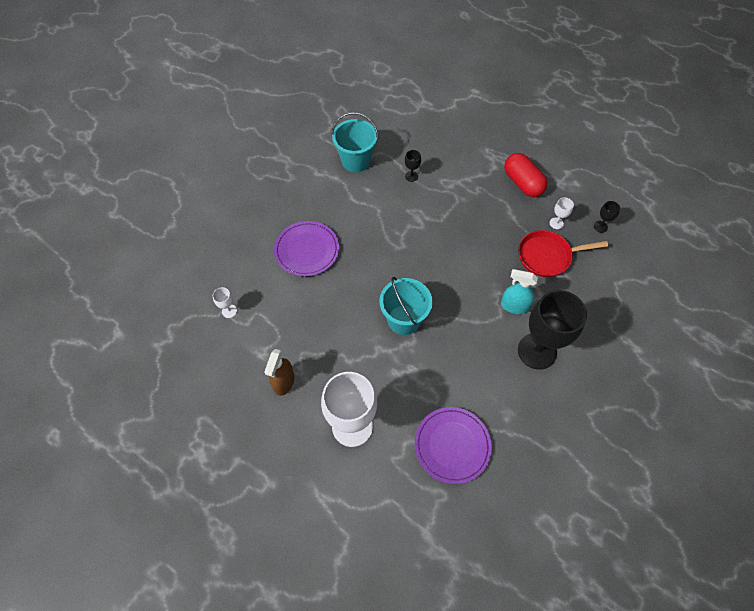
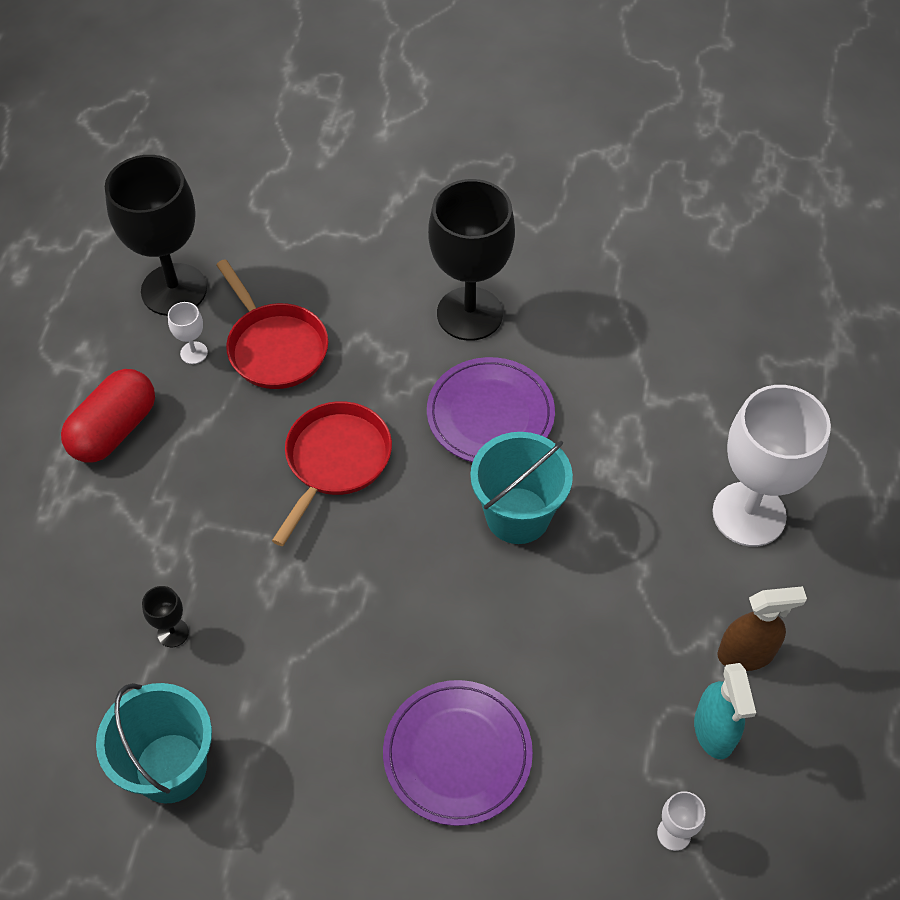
camera: 115 degrees left, 5 degrees down
purple plate [415,407,492,484] -> purple plate moved to [427,357,555,462]
turquoise spray bottle [501,269,538,314] -> turquoise spray bottle moved to [694,663,756,759]
black goblet [594,201,620,233] -> black goblet [105,155,207,316], size x2.48
none -> red pan [272,401,392,546]

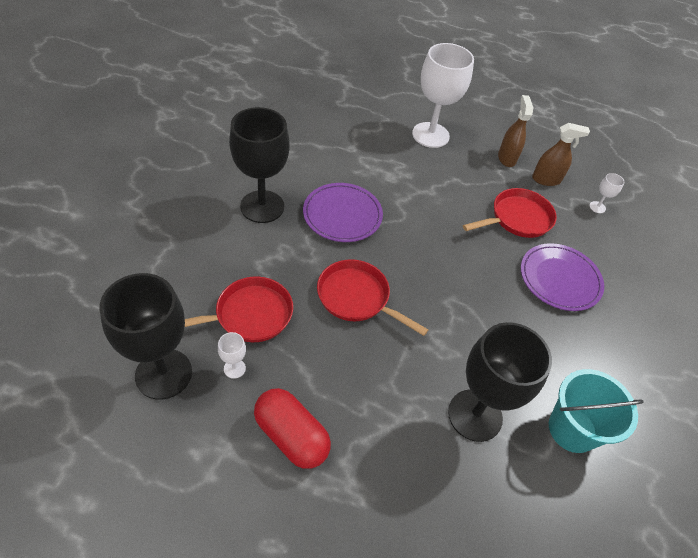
camera: 85 degrees left, 5 degrees down
black goblet [142,586,189,647] -> black goblet [448,322,552,442], size x2.48
turquoise bucket [470,432,573,544] -> none
turquoise spray bottle [694,663,756,759] -> brown spray bottle [532,123,590,186]
none -> red pan [463,188,557,238]

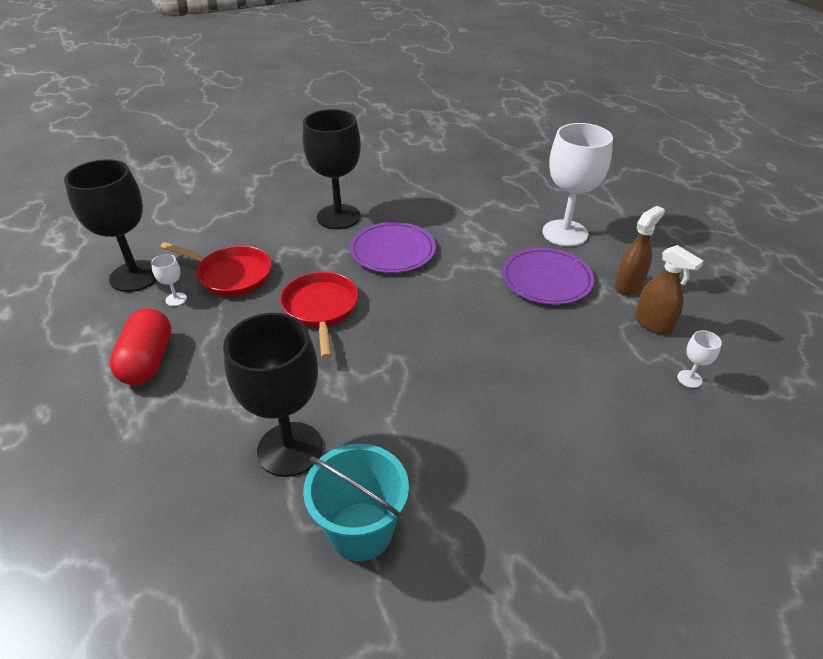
camera: 50 degrees right, 10 degrees down
red pan [463,188,557,238] -> none
purple plate [521,243,604,311] -> purple plate moved to [502,248,594,305]

